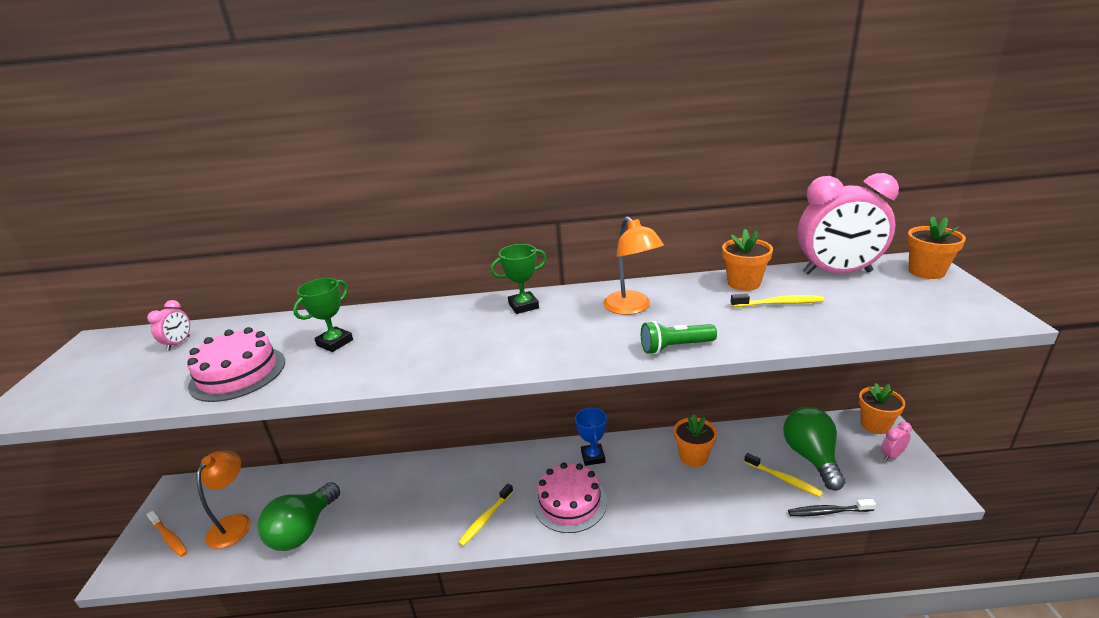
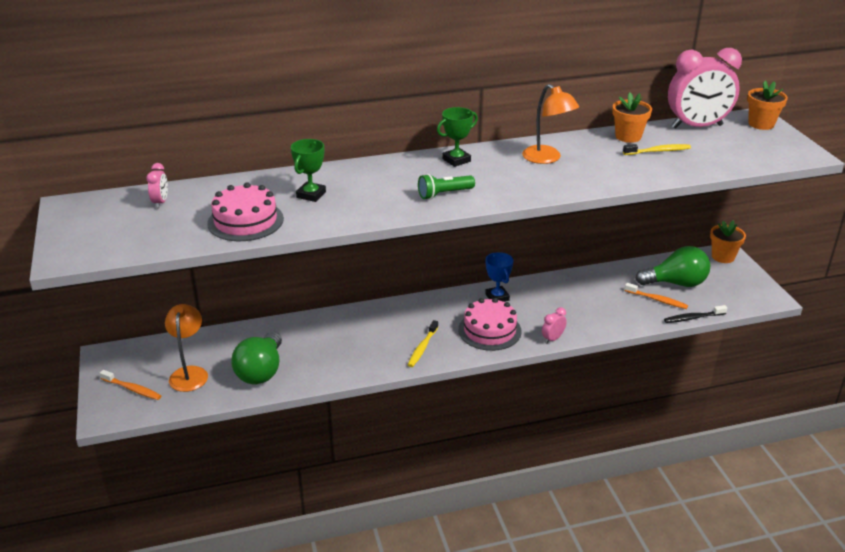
camera: 15 degrees left, 5 degrees up
green flashlight [641,321,717,354] -> green flashlight moved to [418,174,475,200]
orange flower pot [674,414,717,467] -> none
yellow toothbrush [744,453,823,497] -> orange toothbrush [625,283,688,309]
green light bulb [783,407,845,491] -> green light bulb turned 105 degrees clockwise [636,246,710,287]
pink clock [881,422,912,461] -> pink clock moved to [542,307,567,344]

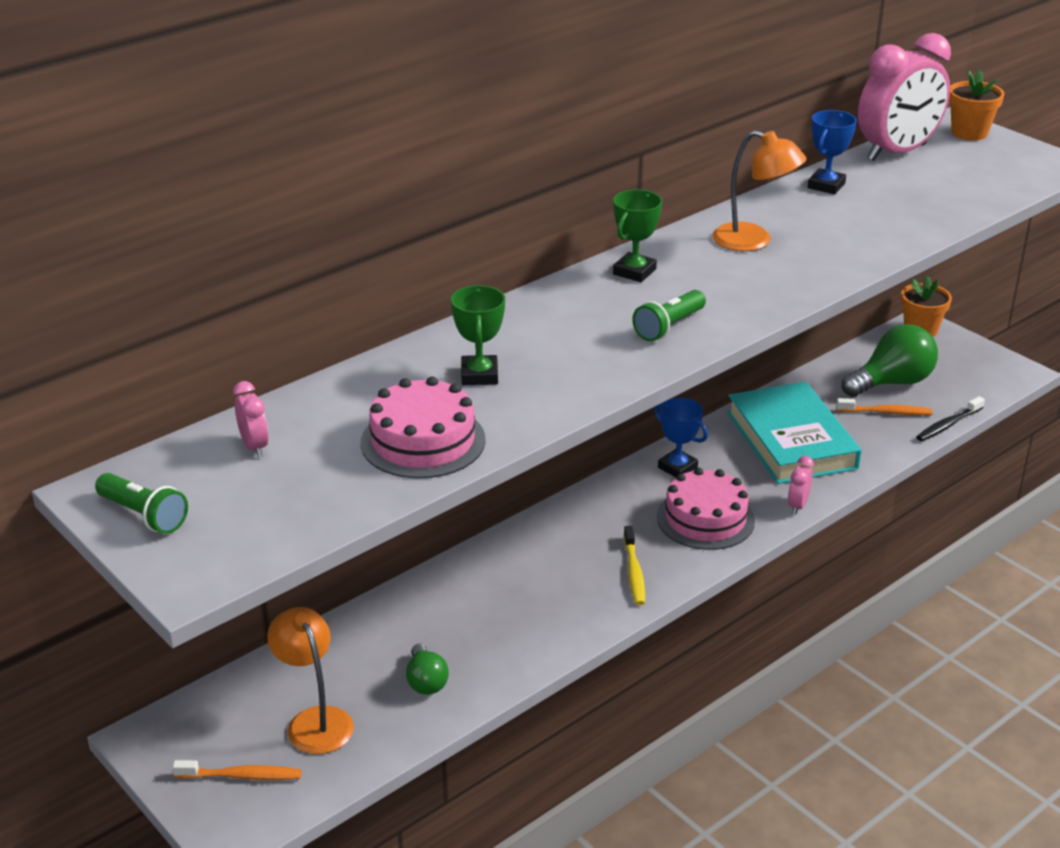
camera: 25 degrees left, 0 degrees up
green light bulb [231,332,282,384] -> green light bulb [406,644,449,695], size x0.55
orange flower pot [612,92,652,143] -> blue trophy [808,110,857,194]
yellow toothbrush [623,144,691,155] -> none
none -> green flashlight [95,473,188,534]
none -> turquoise book [727,382,862,484]

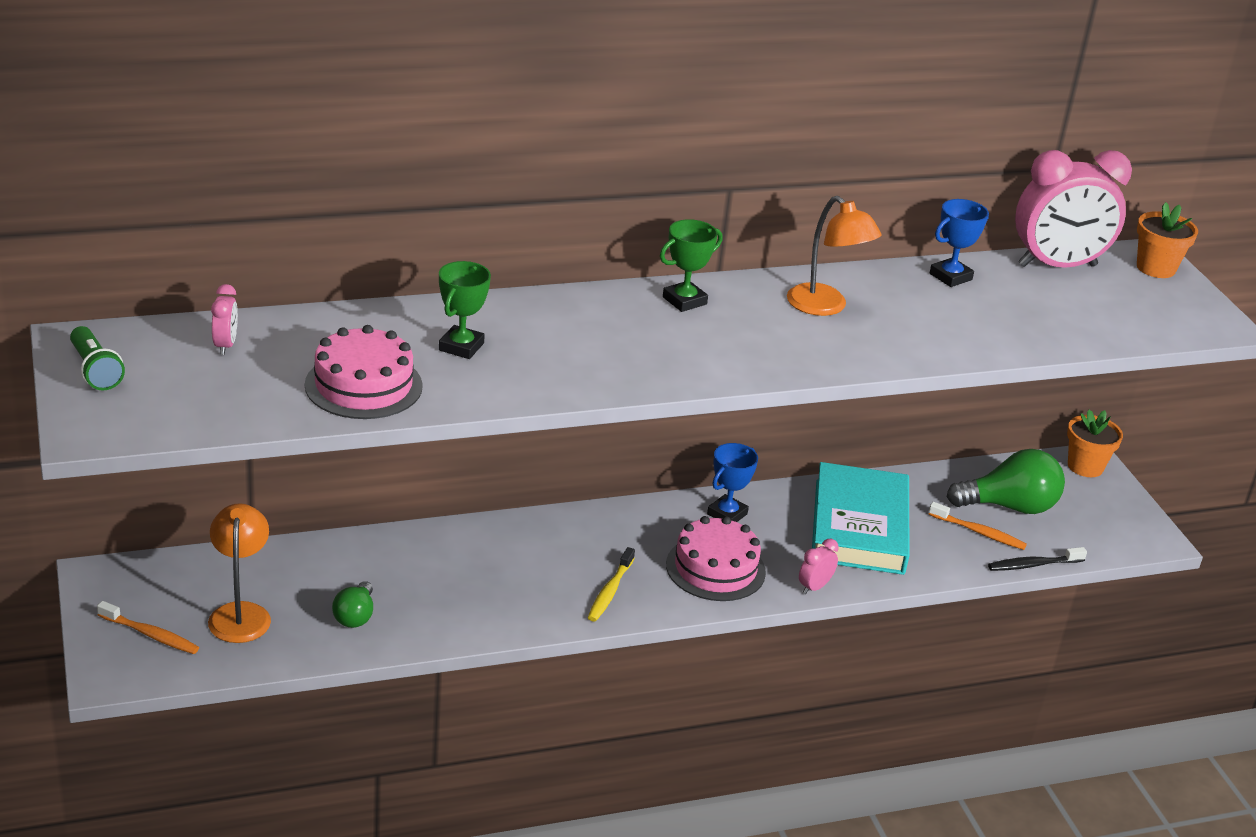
camera: 20 degrees right, 0 degrees up
green flashlight [632,290,706,341] -> none
blue trophy [654,398,708,477] -> blue trophy turned 60 degrees clockwise [707,443,758,522]

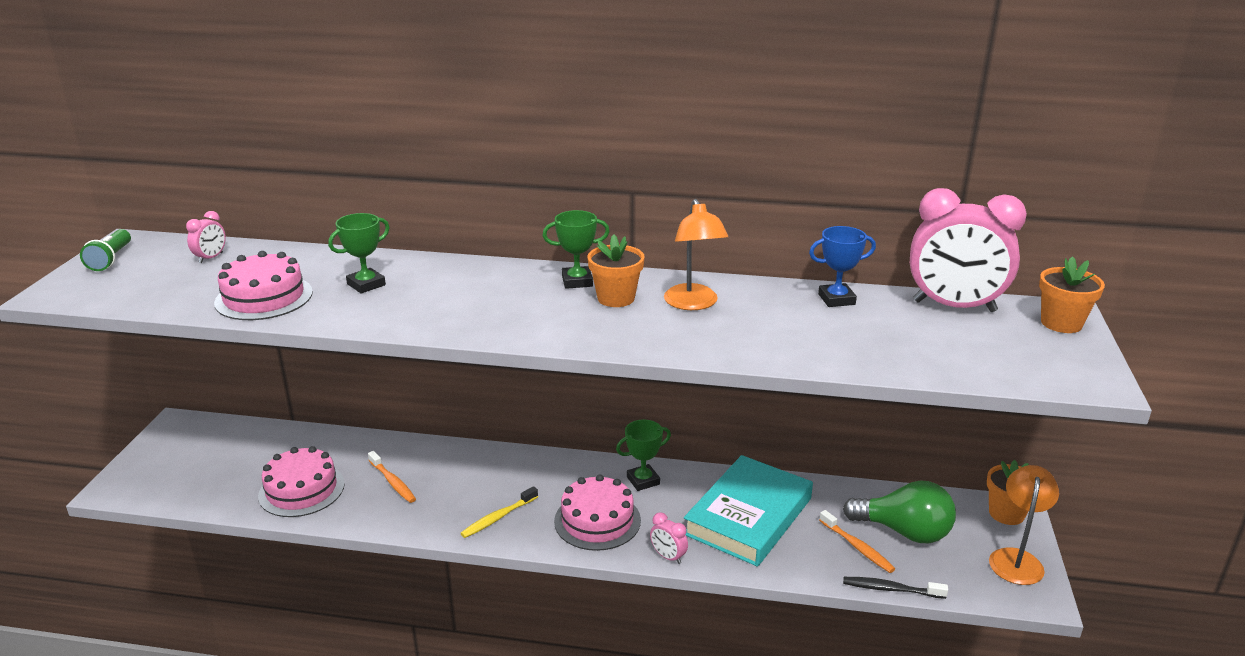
camera: 30 degrees right, 5 degrees down
orange toothbrush [97,601,199,654] -> orange toothbrush moved to [368,451,416,503]
orange lamp [208,503,271,643] -> orange lamp moved to [989,465,1059,585]
green light bulb [332,581,373,628] -> pink cake [258,446,345,517]
blue trophy [707,443,758,522] -> green trophy [616,420,671,491]
pink clock [799,539,839,594] -> pink clock turned 120 degrees counterclockwise [650,512,688,564]
none -> orange flower pot [588,235,645,307]

